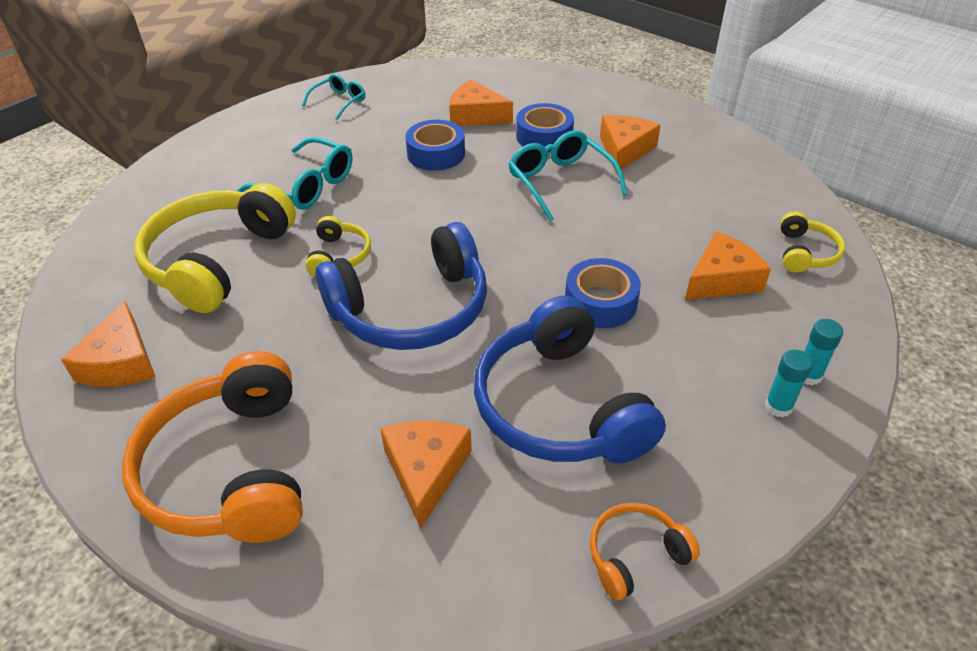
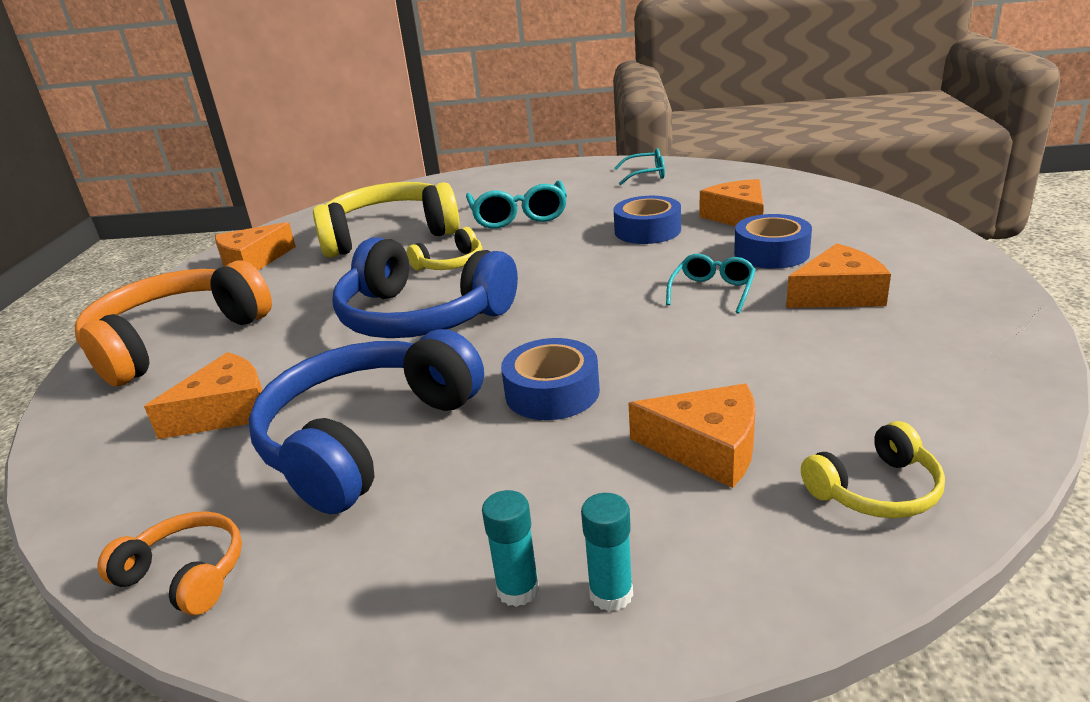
camera: 55 degrees right, 15 degrees down
turquoise glasses [508,130,628,222] -> turquoise glasses [666,254,756,314], size x0.62

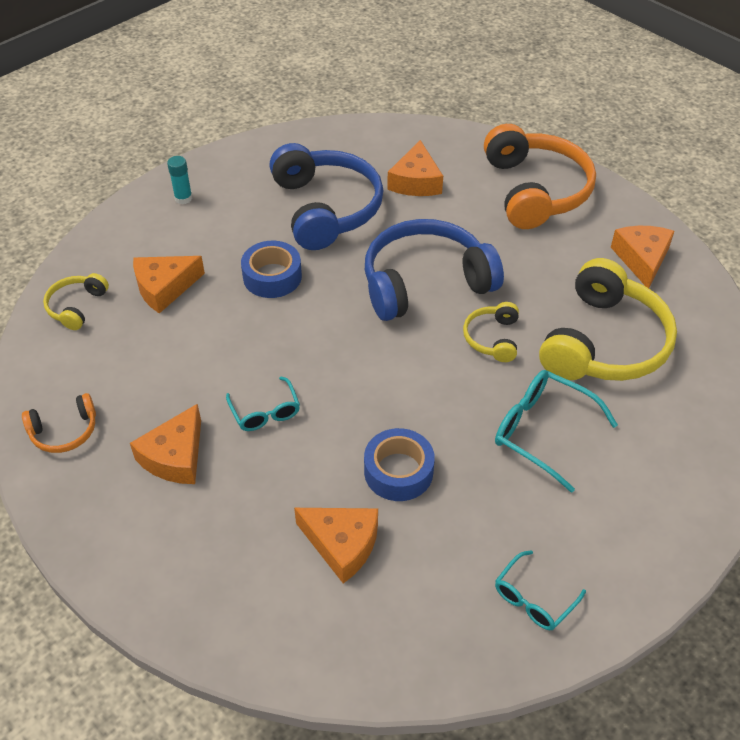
camera: 130 degrees right, 20 degrees up
orange headphones [97,511,242,615] -> orange headphones moved to [22,393,96,453]
turquoise glue stick [581,493,633,612] -> none
blue tape [734,214,812,269] -> none

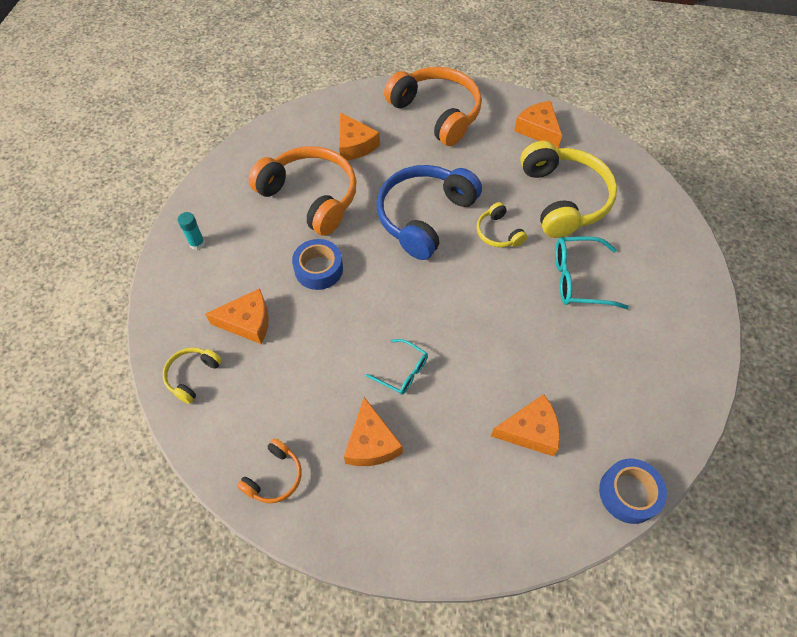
camera: 35 degrees left, 10 degrees up
yellow headphones [43,273,109,330] -> yellow headphones turned 45 degrees clockwise [163,347,222,404]
orange cheese [133,256,205,313] -> orange cheese turned 120 degrees counterclockwise [205,288,269,344]
blue headphones [269,143,383,250] -> orange headphones [248,146,357,236]
blue tape [364,428,435,501] -> blue tape moved to [599,459,667,524]
turquoise glasses [495,550,586,630] -> none

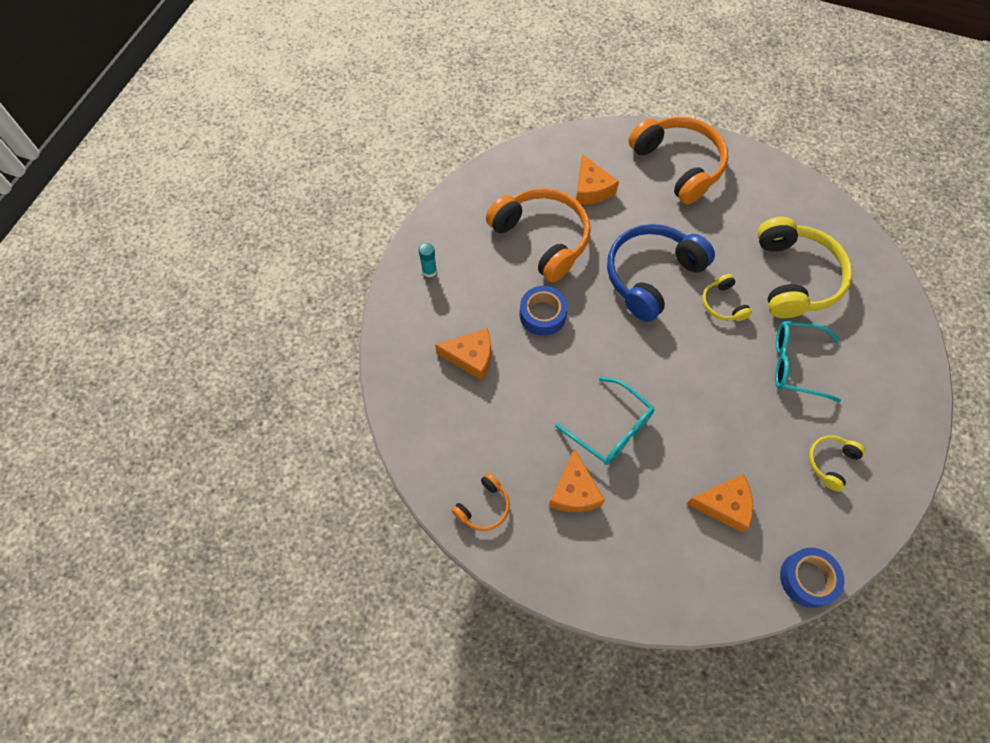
camera: 10 degrees right, 5 degrees up
yellow headphones [163,347,222,404] -> yellow headphones moved to [809,436,865,491]
turquoise glasses [366,339,428,395] -> turquoise glasses [555,377,654,465], size x1.61
orange cheese [514,101,562,148] -> none

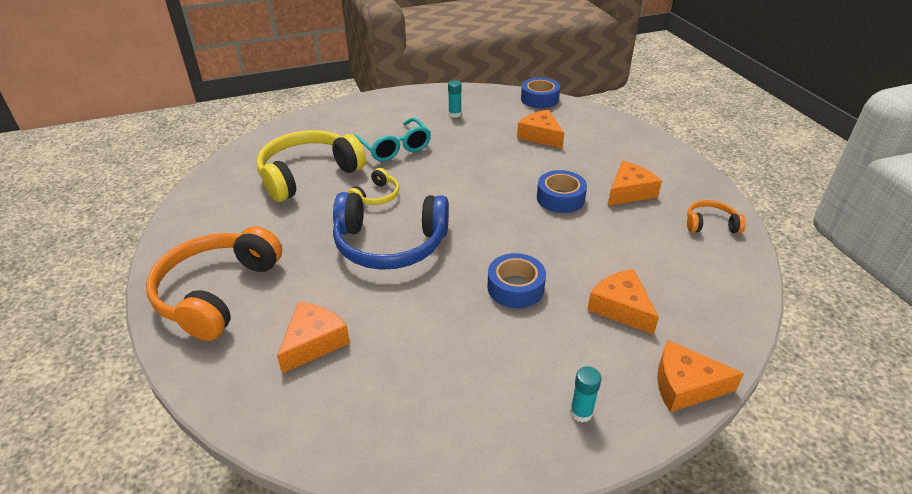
camera: 130 degrees left, 25 degrees down
orange headphones [486,188,591,282] -> none
turquoise glasses [555,377,654,465] -> blue tape [537,170,587,213]
yellow headphones [809,436,865,491] -> turquoise glue stick [448,80,462,118]
none -> orange cheese [657,340,744,412]

